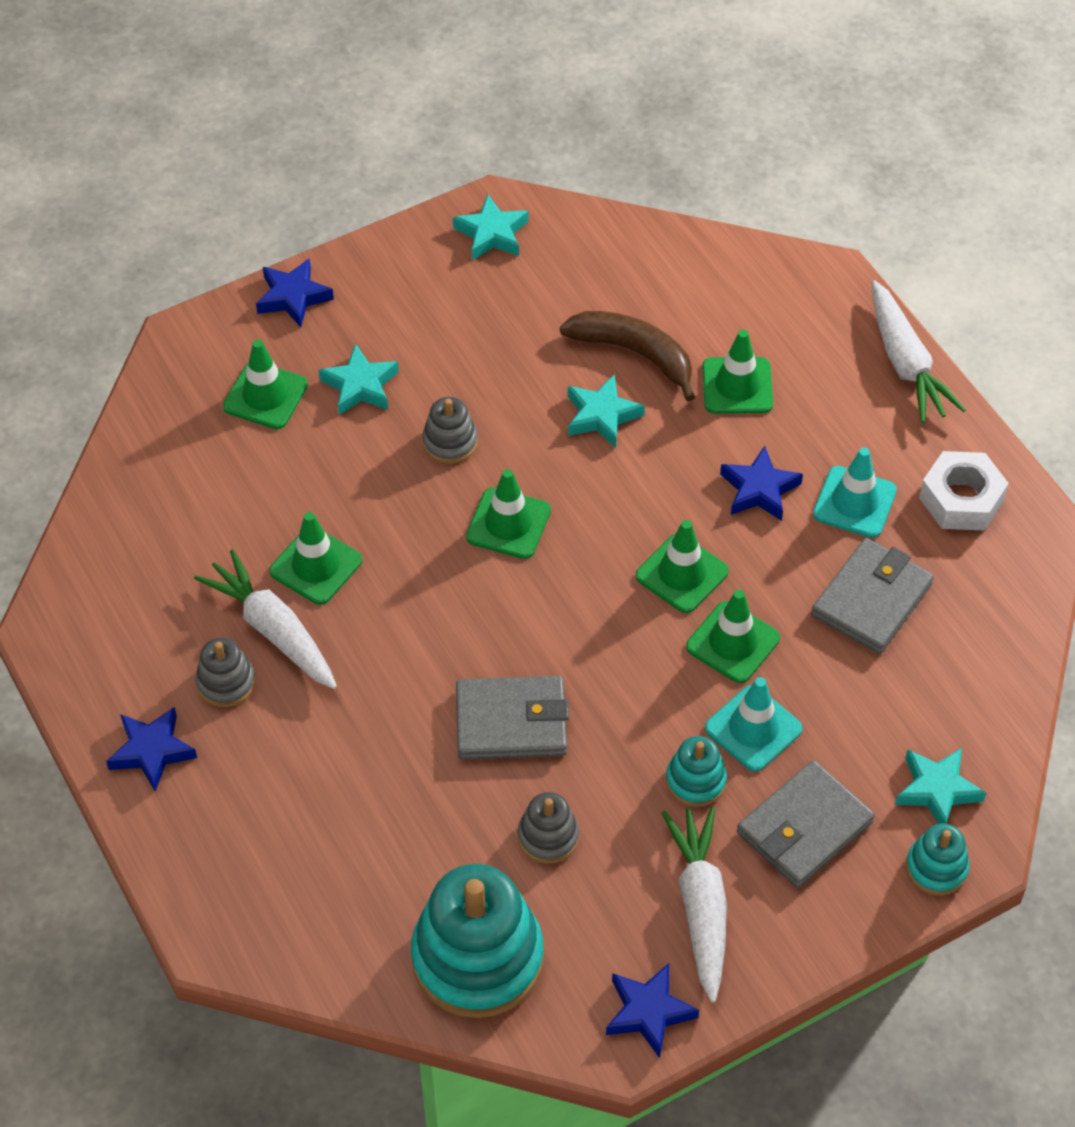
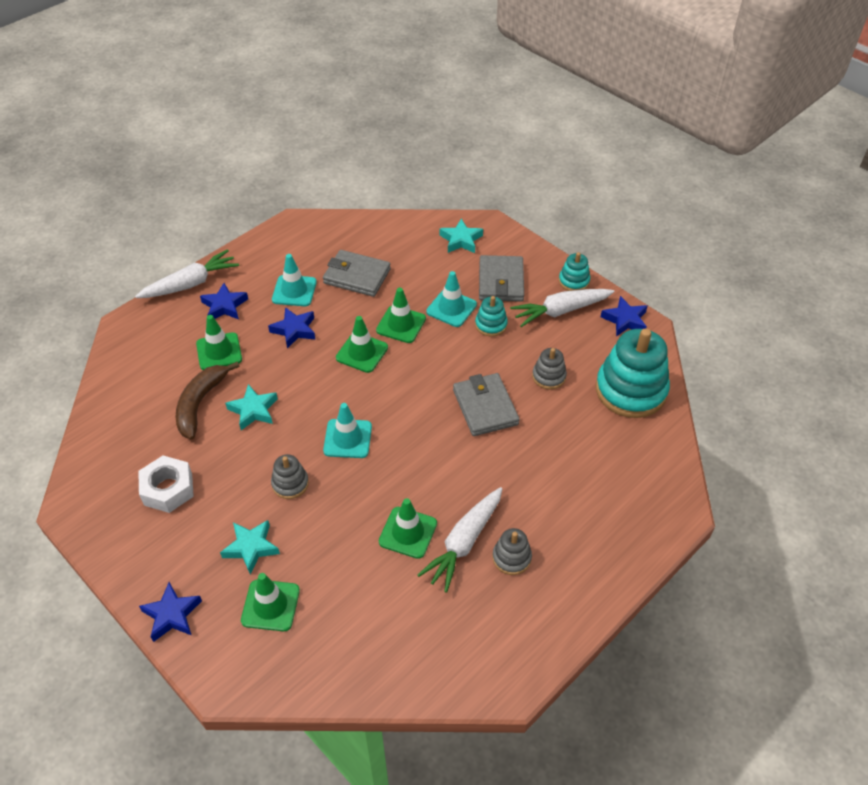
camera: 105 degrees left, 5 degrees down
blue star [106,707,197,792] -> blue star moved to [200,283,248,319]
turquoise star [453,195,529,260] -> none
green traffic cone [466,469,551,559] -> turquoise traffic cone [323,403,372,458]
grey wallet [737,760,875,888] -> grey wallet turned 60 degrees clockwise [479,255,524,302]
turquoise stacking toy [906,823,969,895] -> turquoise stacking toy moved to [559,252,590,291]
white nut [919,451,1009,531] -> white nut moved to [138,455,194,513]

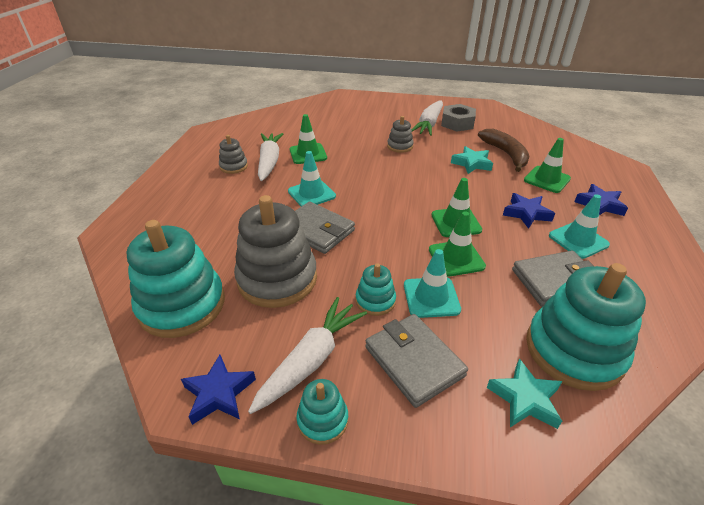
camera: 145 degrees right, 10 degrees down
white carrot [135,249,239,298] -> white carrot moved to [411,100,443,136]
white nut [138,455,194,513] -> grey nut [441,104,476,132]
blue star [139,582,202,642] -> none
turquoise star [220,520,280,574] -> none
green traffic cone [241,573,300,631] -> none
turquoise traffic cone [323,403,372,458] -> turquoise traffic cone moved to [288,151,336,207]
grey stacking toy [532,348,567,389] -> grey stacking toy [234,195,317,308], size x2.09
none -> turquoise stacking toy [526,263,646,391]

